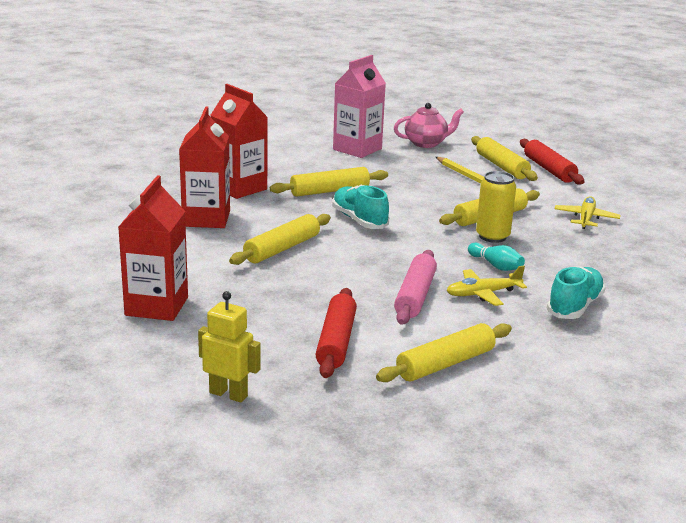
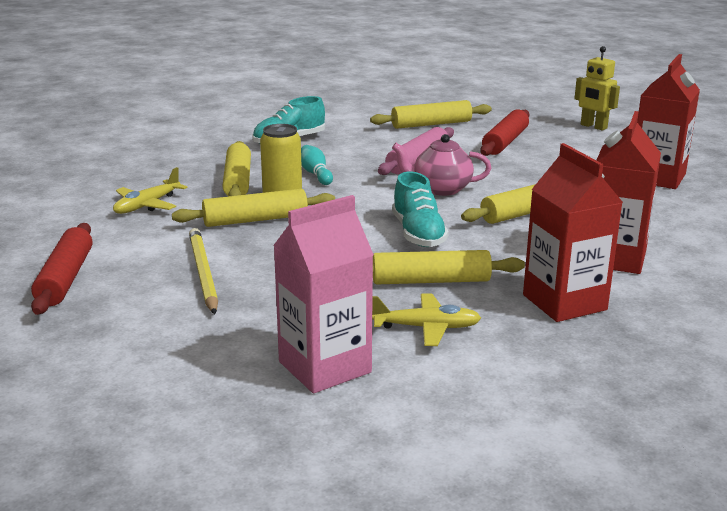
camera: 160 degrees left, 0 degrees up
pink teapot [394,103,464,148] -> pink teapot moved to [392,134,491,196]
yellow plane [446,266,527,306] -> yellow plane moved to [372,294,481,346]
yellow rolling pin [471,136,538,181] -> yellow rolling pin moved to [222,141,251,196]

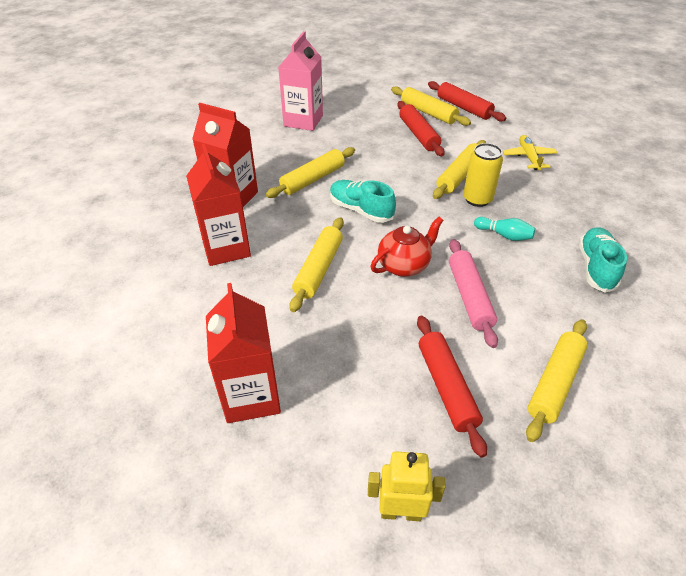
camera: 140 degrees right, 20 degrees up
yellow pencil [189,228,218,314] -> red rolling pin [397,101,445,156]
yellow rolling pin [222,141,251,196] -> yellow rolling pin moved to [391,86,471,126]
yellow plane [372,294,481,346] -> none
pink teapot [392,134,491,196] -> red teapot [371,217,443,277]

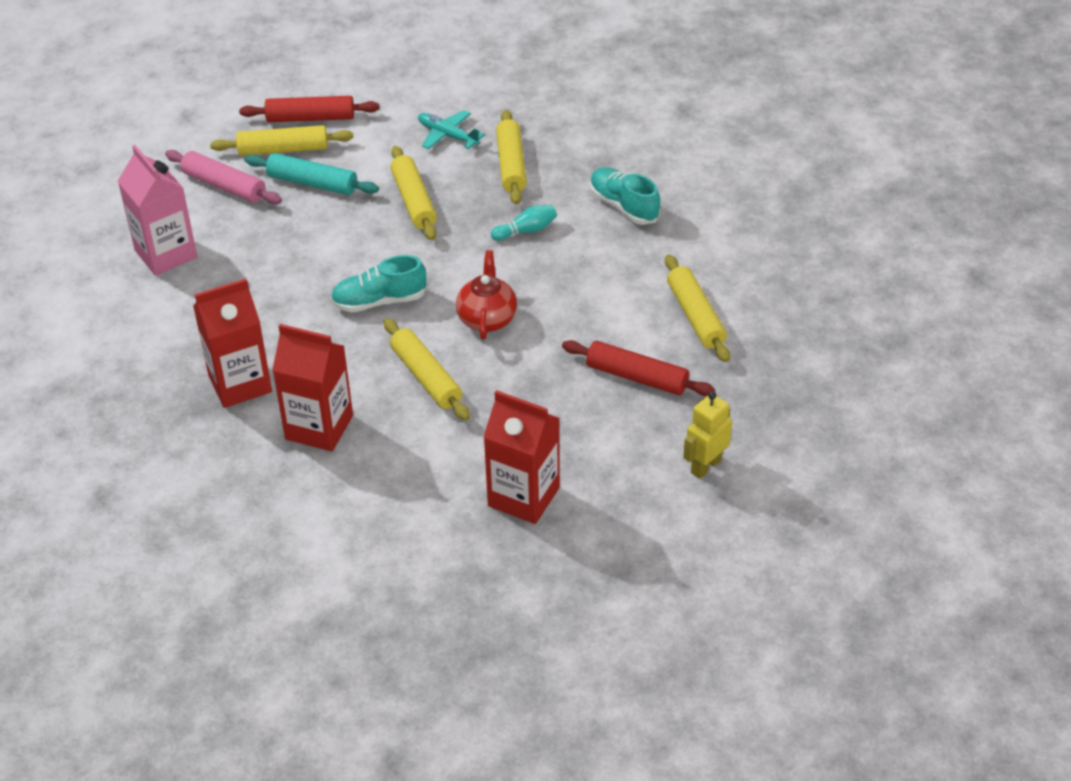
camera: 50 degrees left, 0 degrees up
yellow rolling pin [266,147,355,198] -> yellow rolling pin moved to [496,110,527,205]
red rolling pin [397,101,445,156] -> turquoise rolling pin [245,153,379,195]
pink rolling pin [449,239,498,348] -> pink rolling pin moved to [165,150,282,204]
yellow can [463,143,503,207] -> none
yellow plane [503,135,558,171] -> turquoise plane [418,110,485,149]

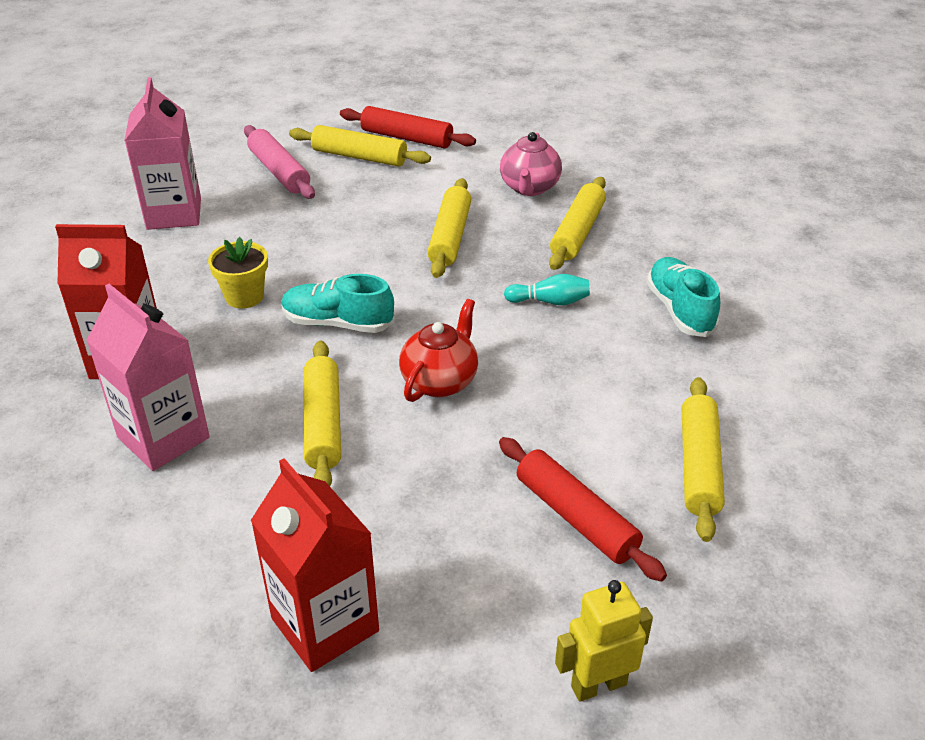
camera: 25 degrees right, 5 degrees down
turquoise rolling pin [245,153,379,195] -> none
red carton [272,324,353,451] -> pink carton [86,284,210,471]
turquoise plane [418,110,485,149] -> pink teapot [500,132,562,196]
none -> yellow flower pot [208,237,268,308]

